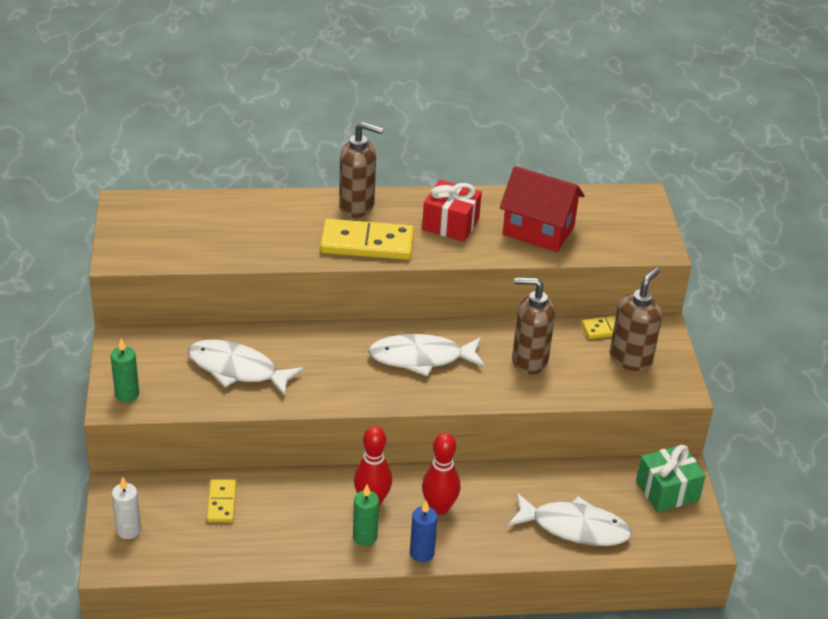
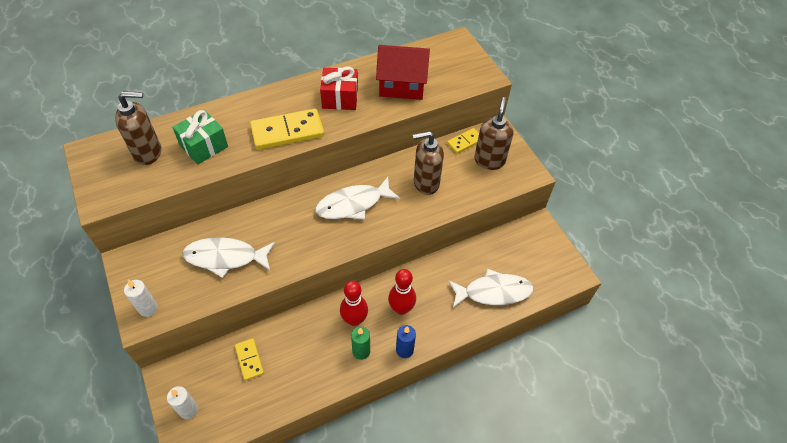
camera: 20 degrees left, 15 degrees up
green candle [111,338,139,402] -> white candle [124,280,158,317]
brown soap dispenser [339,122,384,218] -> brown soap dispenser moved to [115,91,161,165]
green gift [636,445,706,512] -> green gift moved to [172,110,228,165]

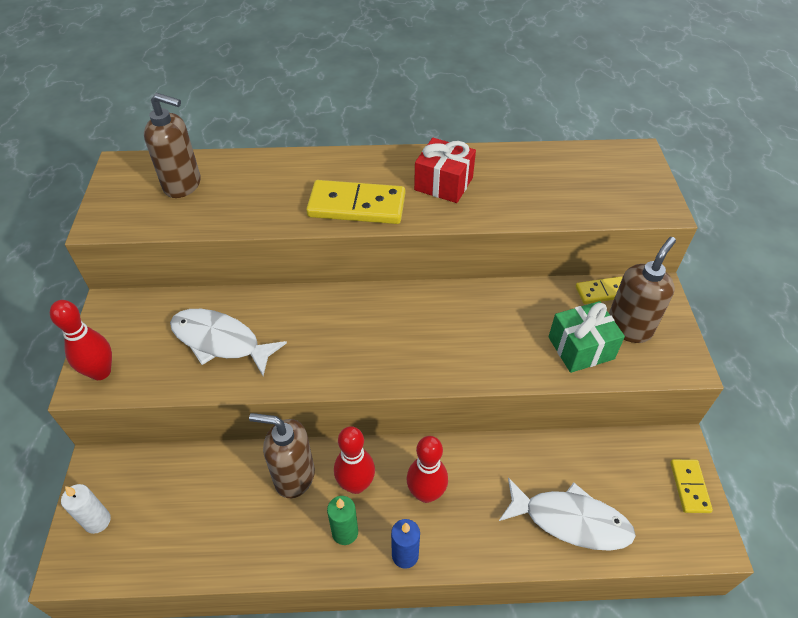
camera: 25 degrees right, 5 degrees down
white candle [124,280,158,317] -> red bowling pin [50,300,112,380]
green gift [172,110,228,165] -> green gift moved to [549,301,625,373]
yellow domino [235,338,264,381] -> yellow domino moved to [670,459,713,513]
white fish [315,177,400,219] -> none
red house [376,45,430,100] -> none
brown soap dispenser [413,131,444,195] -> brown soap dispenser moved to [249,413,315,498]

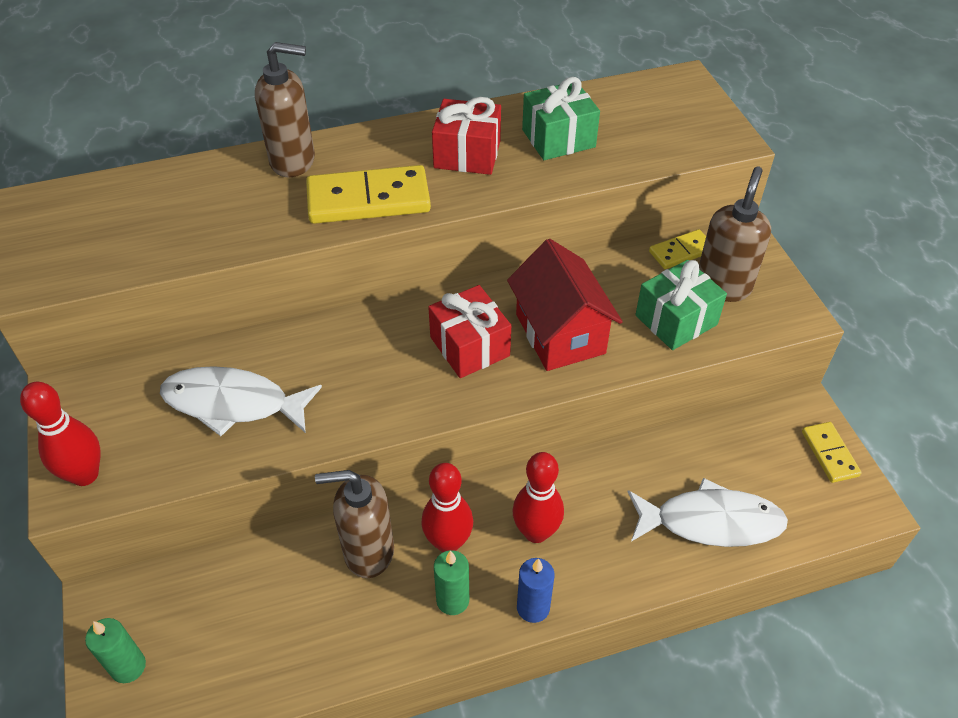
camera: 15 degrees left, 0 degrees up
white candle [61,484,111,534] -> green candle [85,618,146,683]
brown soap dispenser [144,93,201,198] -> brown soap dispenser moved to [255,42,315,177]
none -> red gift [428,285,511,378]
none -> red house [507,239,623,371]
none -> green gift [522,77,600,160]

